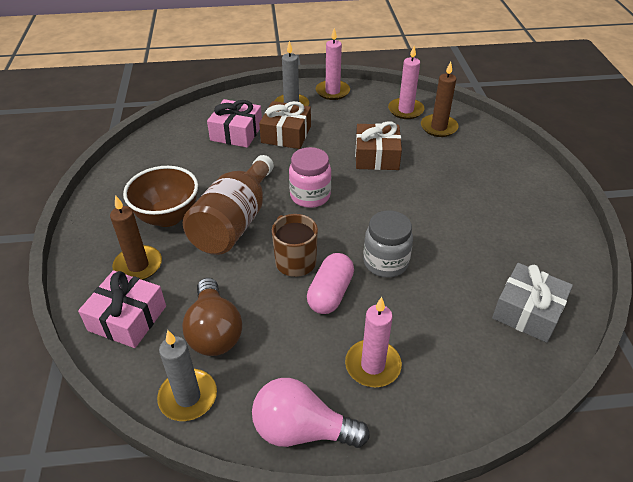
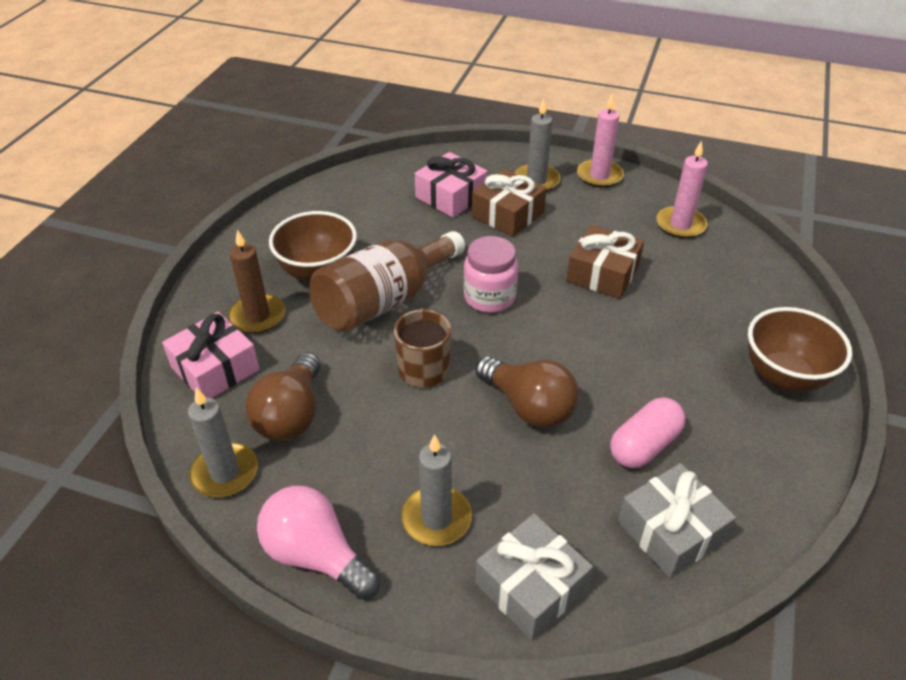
camera: 25 degrees right, 0 degrees up
pink capsule [307,253,354,314] -> pink capsule moved to [610,397,686,468]
pink candle [345,297,402,387] -> grey candle [401,434,472,546]
grey jar [363,210,413,278] -> brown light bulb [476,356,579,428]
brown candle [421,62,459,137] -> none
none -> grey gift [475,514,593,640]
none -> brown bowl [748,307,852,392]

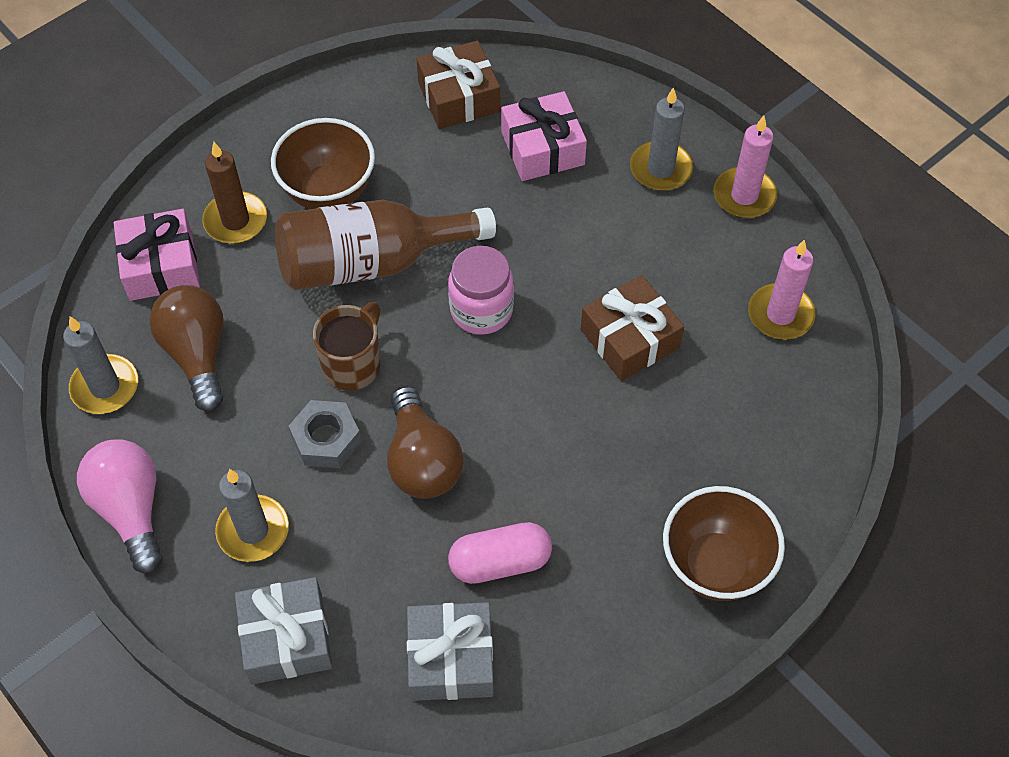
camera: 30 degrees right, 15 degrees up
brown light bulb [245,352,321,441] -> brown light bulb turned 120 degrees clockwise [149,285,223,412]
brown gift [472,169,547,237] -> brown gift moved to [416,40,500,129]
none -> grey nut [289,400,361,468]

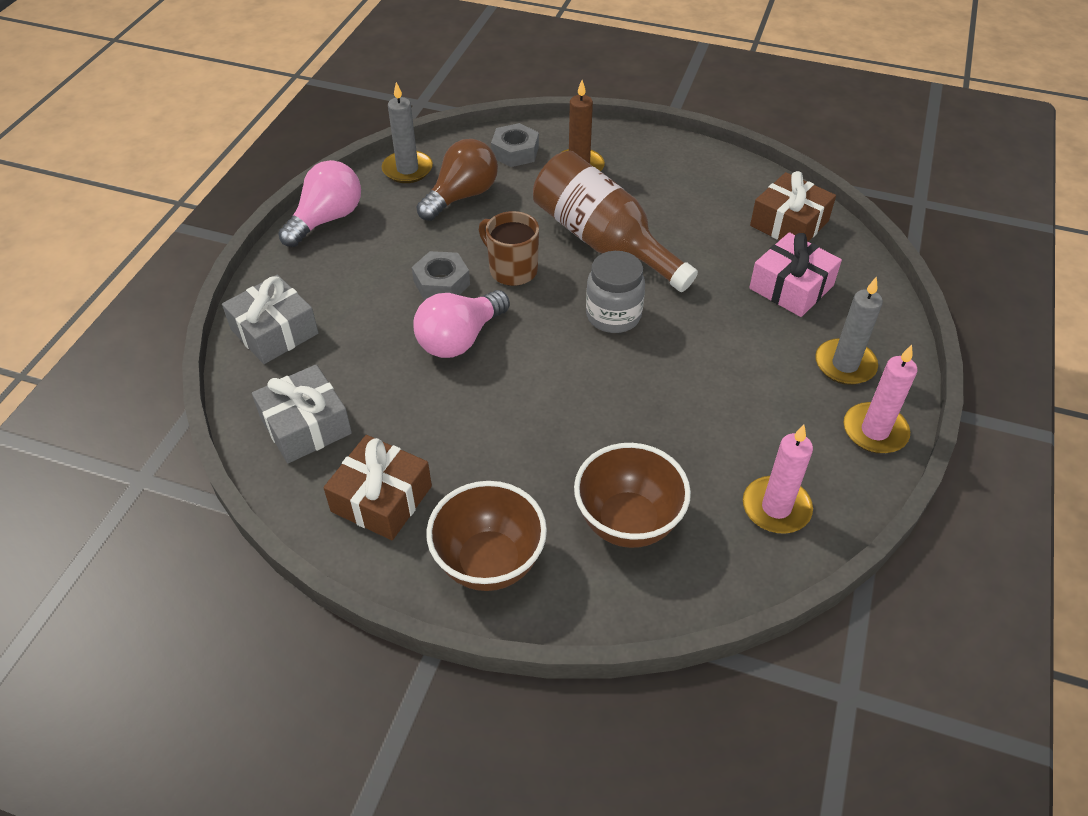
camera: 60 degrees right, 10 degrees down
pink gift [114,209,200,301] -> grey nut [491,123,539,167]
grey candle [215,469,289,562] -> none
brown bowl [271,118,375,209] -> brown bowl moved to [574,443,691,548]
brown mug [313,302,380,391] -> brown mug turned 135 degrees counterclockwise [479,211,539,286]
brown light bulb [387,386,463,499] -> pink light bulb [413,290,510,358]
pink jar [448,246,514,335] -> grey jar [586,251,645,333]
pink capsule [448,522,552,584] -> none
brown gift [581,275,684,381] -> brown gift moved to [323,435,432,540]

